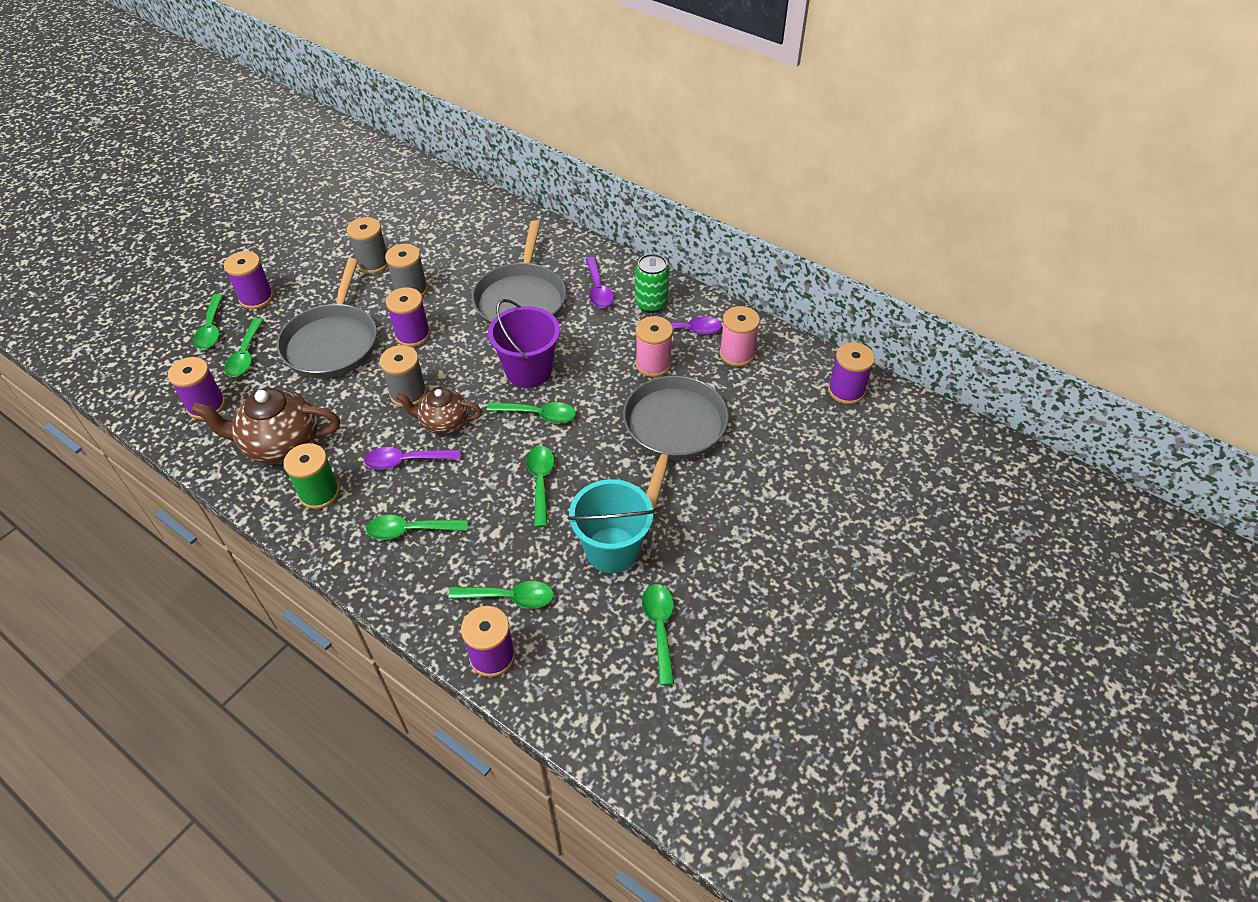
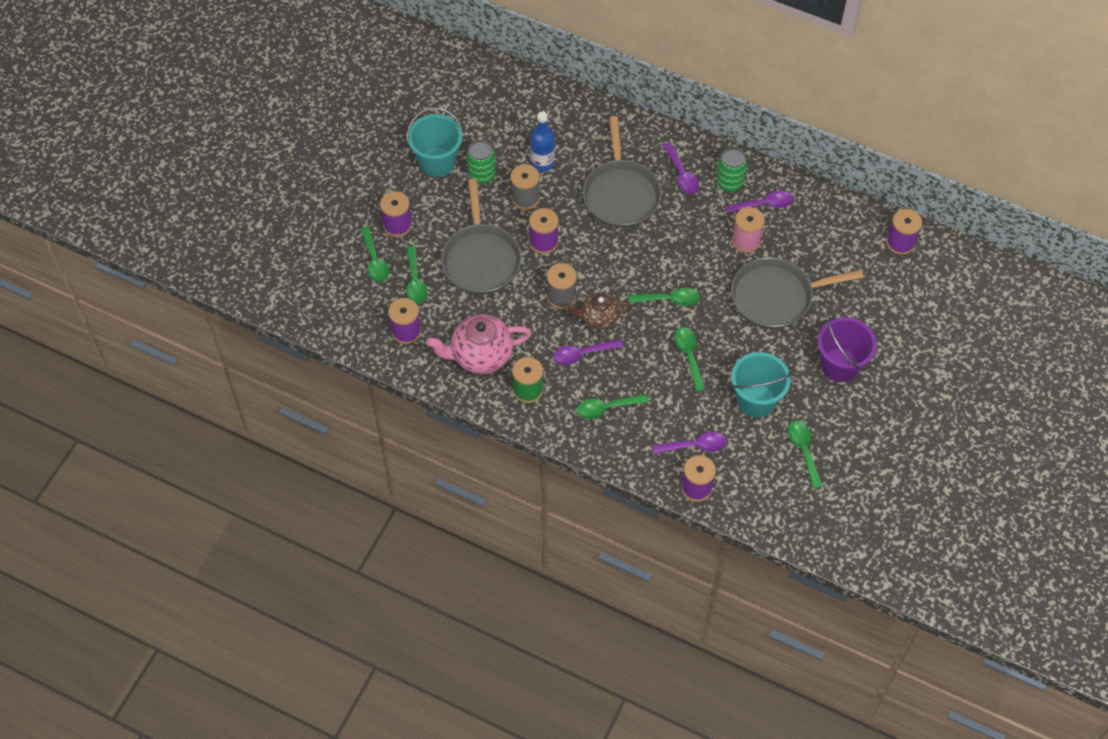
camera: 10 degrees left, 10 degrees up
brown teapot [191,388,340,464] -> pink teapot [426,314,532,374]
grey spool [347,217,388,274] -> green can [467,140,496,184]
green spoon [448,581,554,609] -> purple spoon [652,432,727,454]
purple bucket [488,299,560,388] -> purple bucket moved to [818,317,877,382]
grey pan [623,376,729,509] -> grey pan turned 105 degrees counterclockwise [731,257,864,329]
pink spool [719,306,760,367] -> none
none -> turquoise bucket [407,108,463,177]
none -> blue bottle [530,112,555,171]

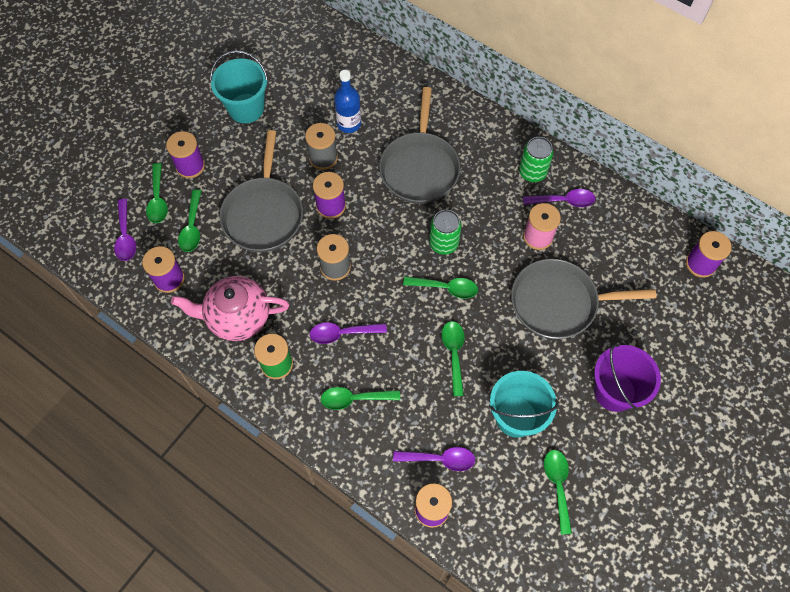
camera: 10 degrees right, 5 degrees up
green can [467,140,496,184] -> green can moved to [429,210,462,255]
brown teapot [566,292,632,329] -> none
purple spoon [663,143,699,194] -> purple spoon moved to [114,199,136,261]

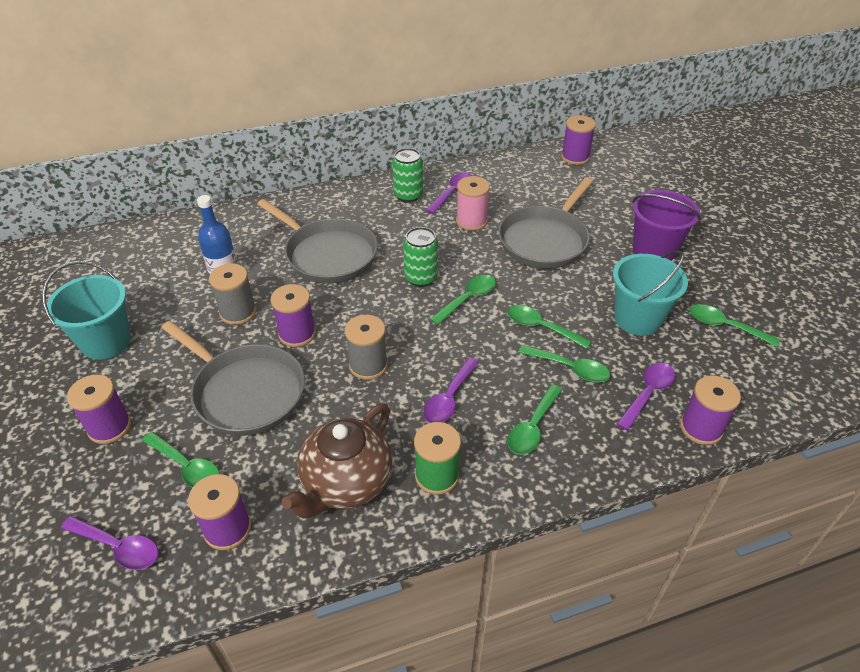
camera: 55 degrees left, 20 degrees down
green spoon [146,163,168,223] -> green spoon moved to [518,344,610,383]
pink teapot [171,276,289,341] -> brown teapot [282,403,392,519]

